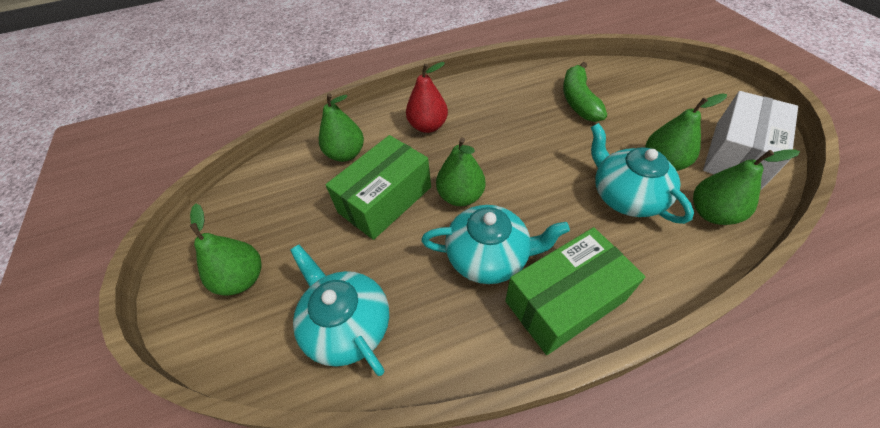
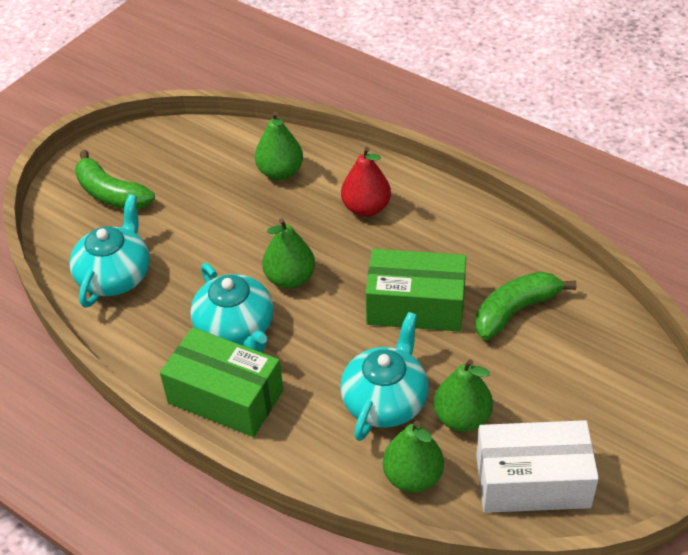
camera: 55 degrees right, 5 degrees down
green pear [190,204,262,296] -> green banana [75,150,155,209]
green box [325,135,431,240] -> green box moved to [365,249,466,332]

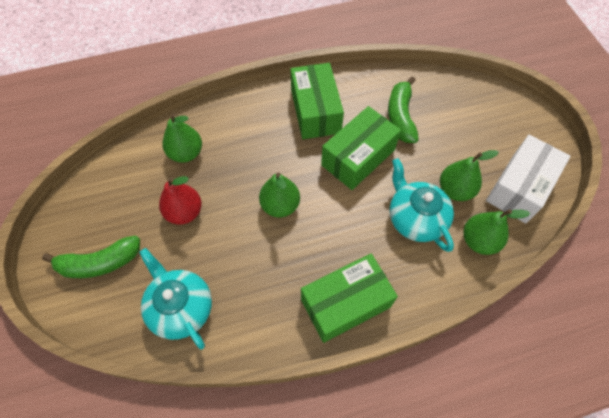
camera: 55 degrees left, 15 degrees up
turquoise teapot [190,263,274,352] -> none
red pear [341,147,391,217] -> red pear moved to [159,176,202,225]
none -> green box [291,63,344,139]

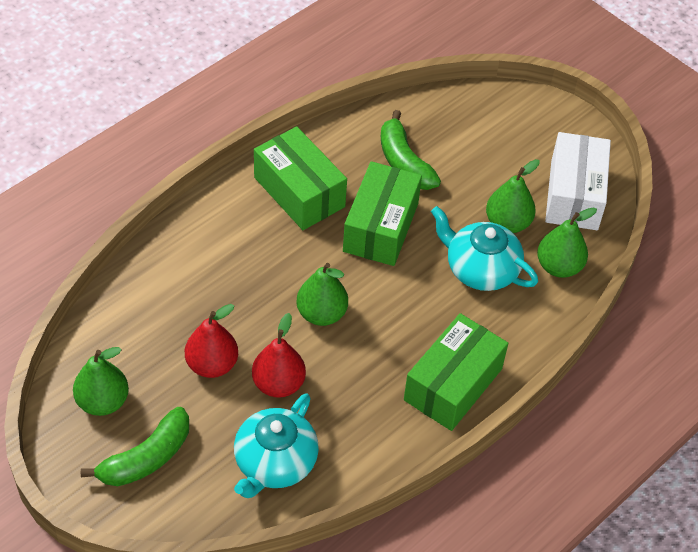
camera: 30 degrees left, 10 degrees down
turquoise teapot [139,248,212,349] -> turquoise teapot turned 90 degrees counterclockwise [234,393,319,498]
green pear [162,113,202,163] -> green pear moved to [73,347,129,416]
none -> red pear [252,313,306,398]

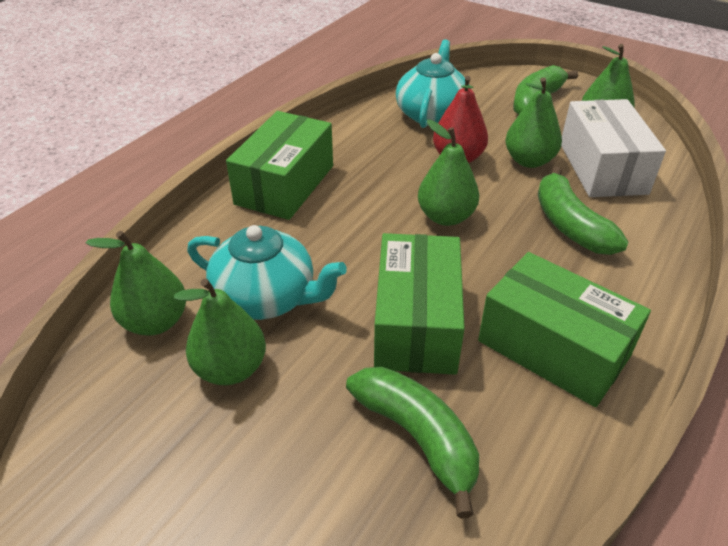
camera: 170 degrees right, 10 degrees down
red pear [185,304,238,378] -> green pear [505,77,562,168]
white box [545,132,611,230] -> white box moved to [561,99,666,197]
none -> green banana [538,166,629,255]

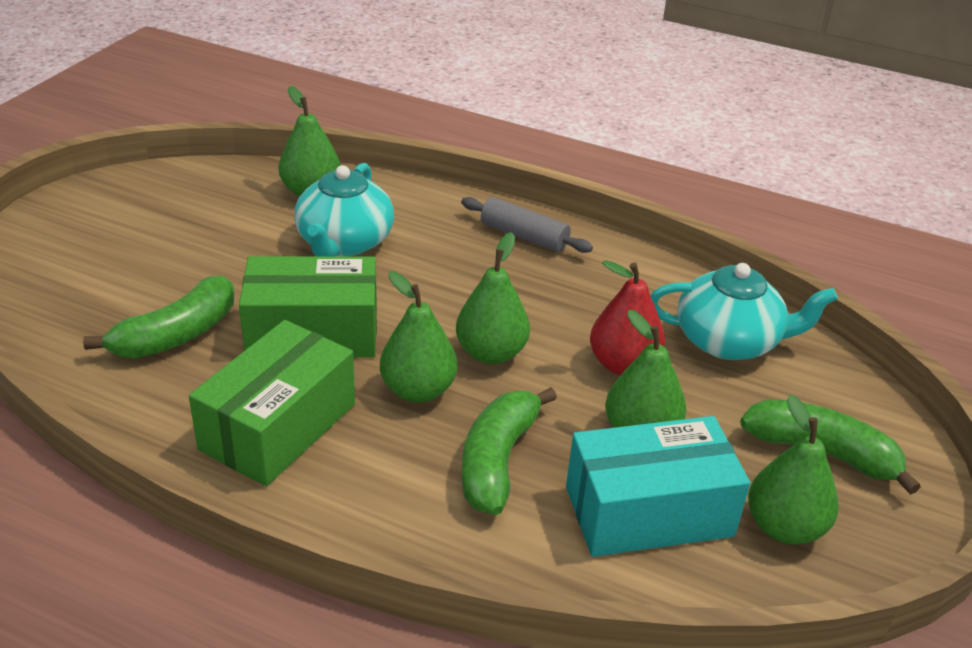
camera: 80 degrees right, 5 degrees down
green pear [174,278,266,385] -> green pear moved to [380,271,457,403]
green box [226,111,333,220] -> grey rolling pin [461,197,593,253]
green banana [538,166,629,255] -> green banana turned 45 degrees counterclockwise [462,387,557,515]
white box [561,99,666,197] -> turquoise box [566,416,750,557]

